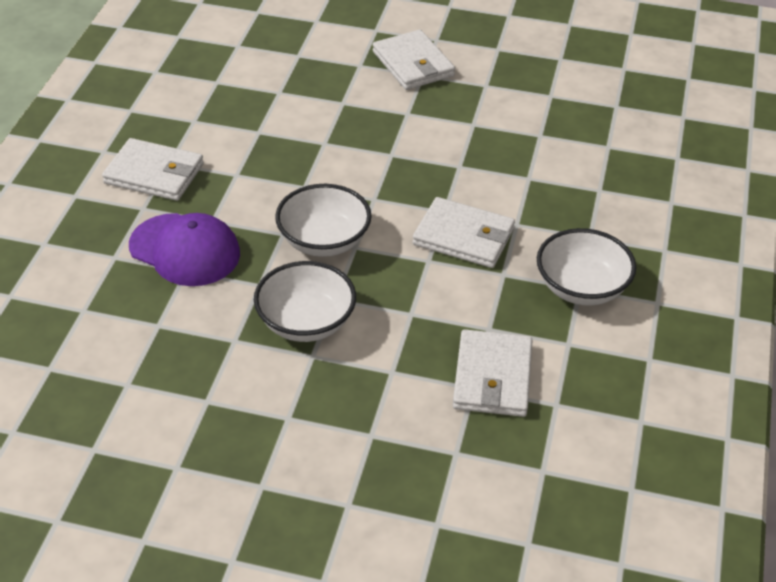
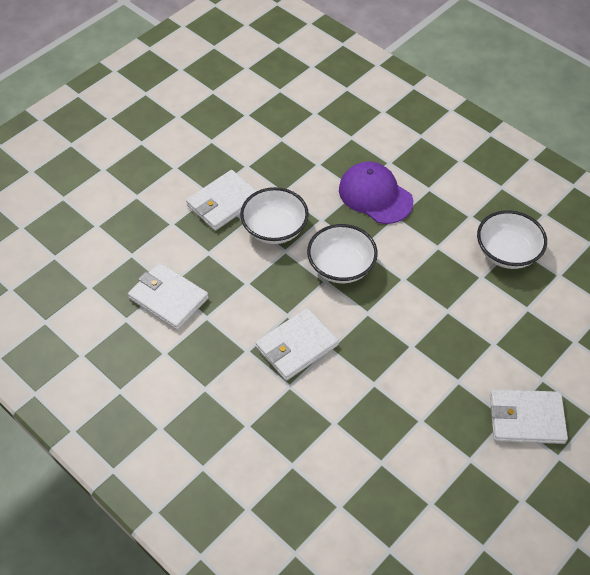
camera: 120 degrees right, 10 degrees up
white wallet [102,138,204,201] -> white wallet moved to [186,170,257,231]
purple cap [129,213,240,286] -> purple cap turned 75 degrees clockwise [339,161,413,224]
white bowl [537,228,636,306] -> white bowl moved to [477,210,547,269]

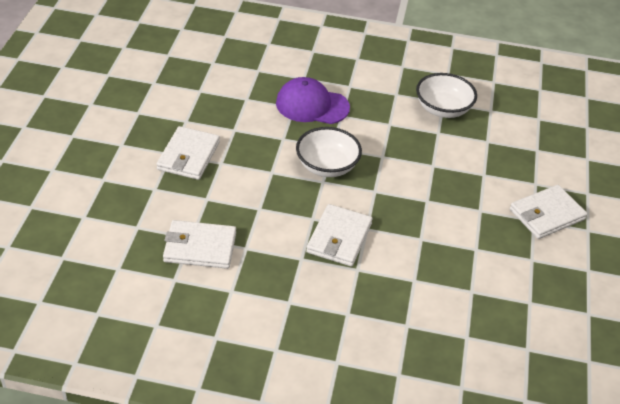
camera: 35 degrees left, 10 degrees down
white bowl [240,187,309,244] -> none

